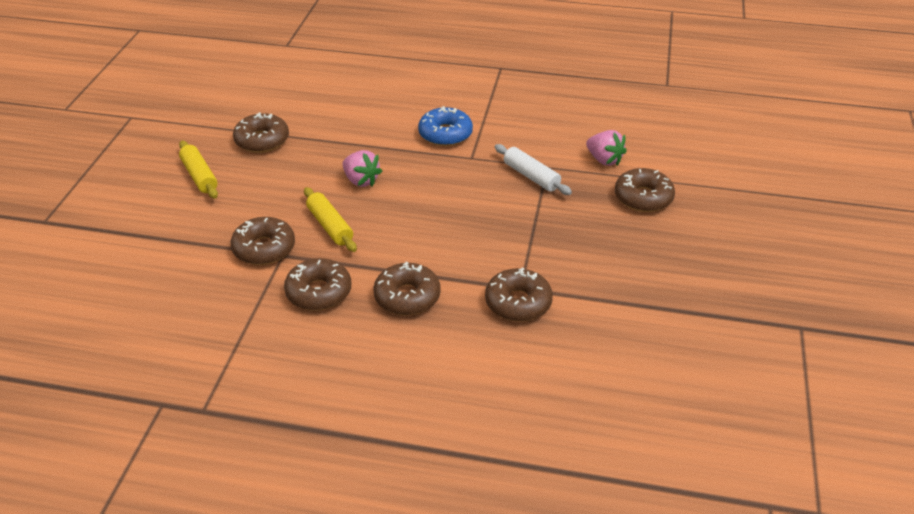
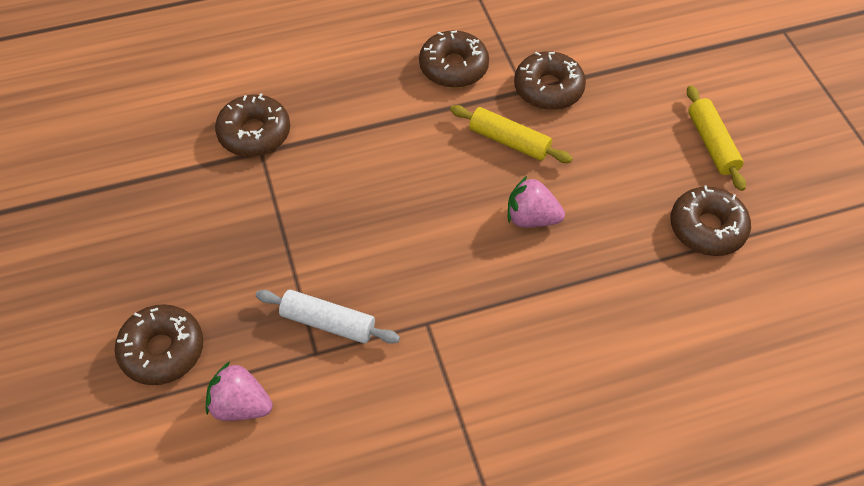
camera: 150 degrees right, 15 degrees up
yellow rolling pin [179,141,218,199] -> yellow rolling pin turned 45 degrees clockwise [687,85,746,191]
brown donut [373,262,441,315] -> none
blue donut [418,106,473,146] -> none

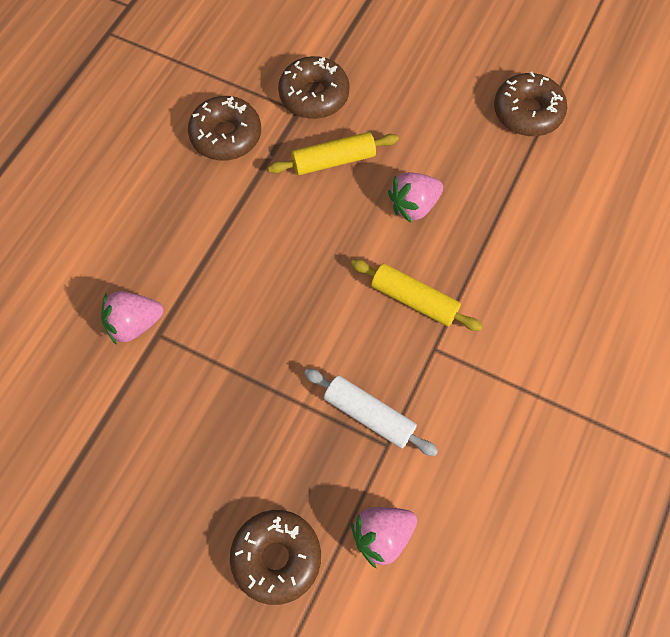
camera: 45 degrees left, 10 degrees up
brown donut [215,93,290,157] -> pink strawberry [101,291,164,345]
white rolling pin [256,290,400,344] -> white rolling pin turned 60 degrees clockwise [304,369,438,456]
yellow rolling pin [687,85,746,191] -> yellow rolling pin moved to [351,259,482,331]

